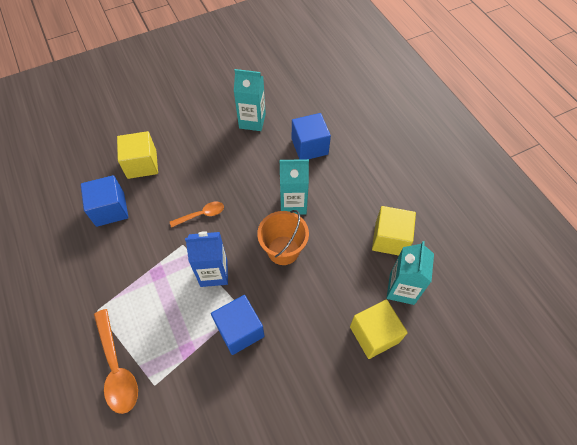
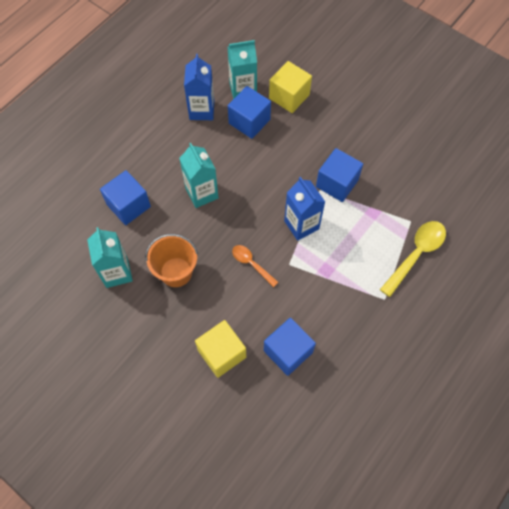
camera: 115 degrees left, 5 degrees up
orange spoon [94,309,138,414] -> yellow spoon [380,221,446,297]
orange bucket [257,210,309,265] -> orange bucket moved to [145,234,198,287]
yellow cube [372,206,416,256] -> blue carton [184,54,214,120]
none -> blue cube [228,86,271,139]

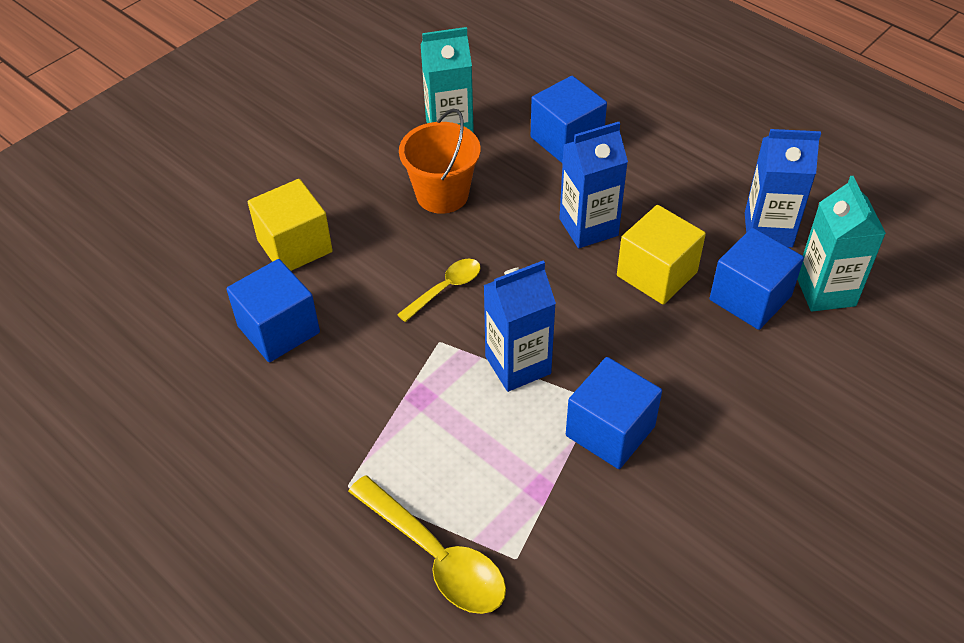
camera: 95 degrees right, 15 degrees down
turquoise carton [179,143,219,208] -> blue carton [559,122,628,248]
orange spoon [232,245,278,287] -> yellow spoon [397,259,481,322]
yellow cube [269,61,312,113] -> yellow cube moved to [617,205,706,305]

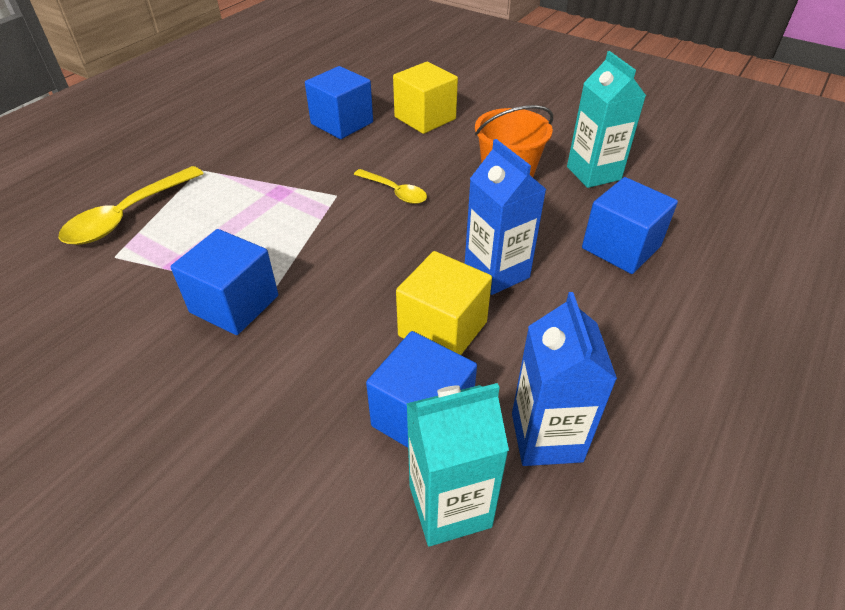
camera: 80 degrees right, 5 degrees down
blue carton [483,260,556,392] -> none

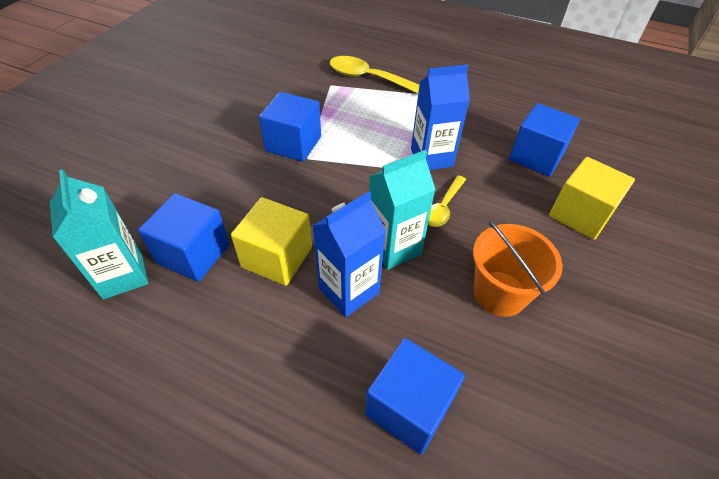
camera: 80 degrees right, 5 degrees up
blue carton [512,292,617,466] -> blue carton moved to [411,64,470,170]
turquoise carton [567,51,646,188] -> turquoise carton moved to [369,150,436,270]

